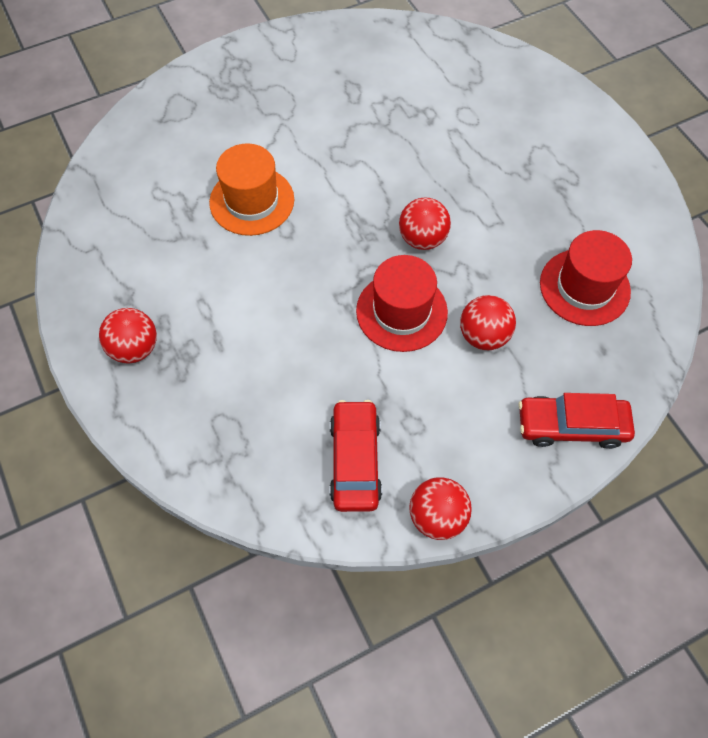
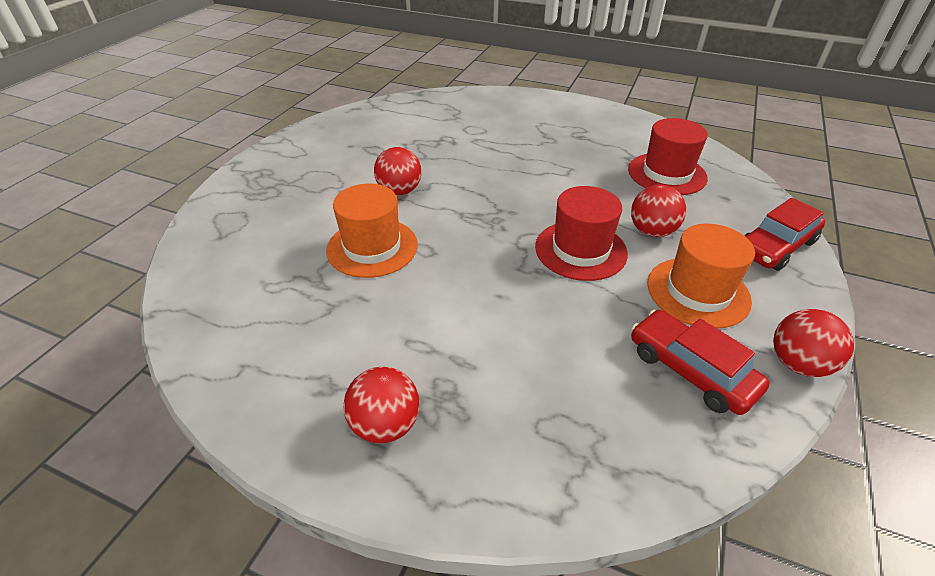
camera: 40 degrees left, 20 degrees down
red ball [399,197,451,250] -> red ball moved to [374,147,422,195]
none -> orange hat [647,224,755,329]

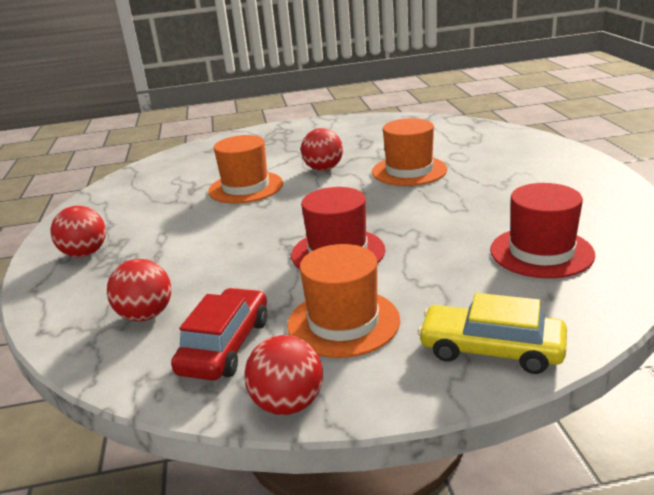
camera: 60 degrees right, 15 degrees down
red ball [631,185,686,237] -> red ball moved to [107,259,171,321]
red car [744,198,825,271] -> yellow car [418,293,567,374]
none -> orange hat [372,118,447,186]

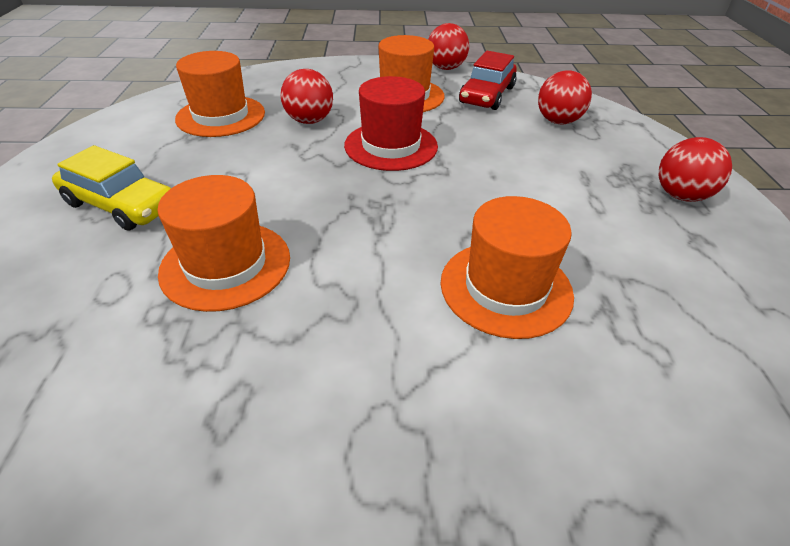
camera: 175 degrees left, 15 degrees up
red ball [301,128,343,171] -> red ball moved to [280,69,333,124]
yellow car [418,293,567,374] -> yellow car moved to [52,145,171,231]
red hat [490,183,595,278] -> orange hat [175,51,265,137]

